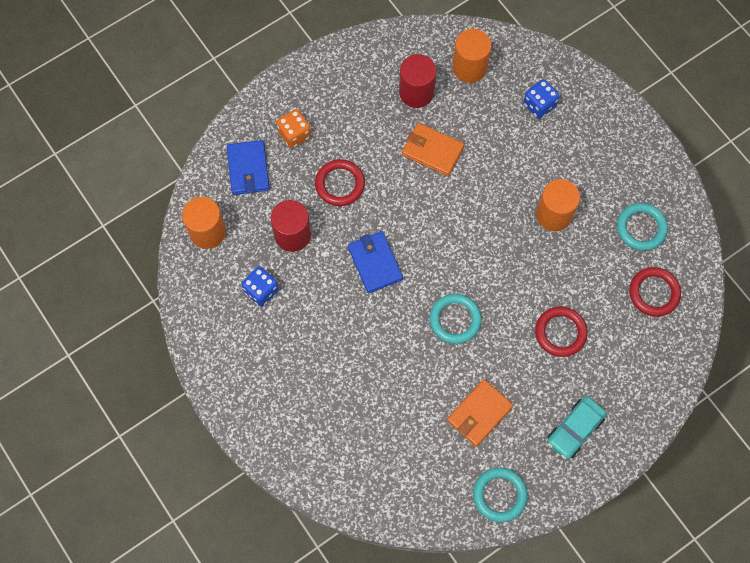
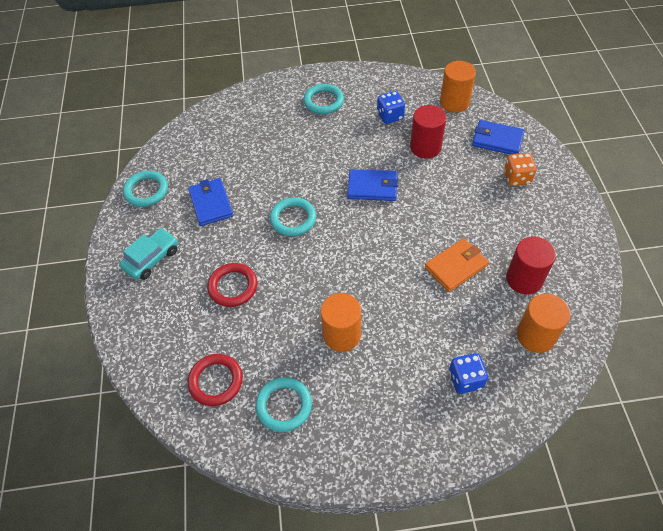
camera: 120 degrees right, 15 degrees down
red ring [315,159,365,206] -> none
orange wallet [447,379,514,447] -> blue wallet [188,178,233,226]
turquoise car [547,396,606,459] -> turquoise car turned 60 degrees clockwise [119,228,178,280]
none -> turquoise ring [303,84,344,114]

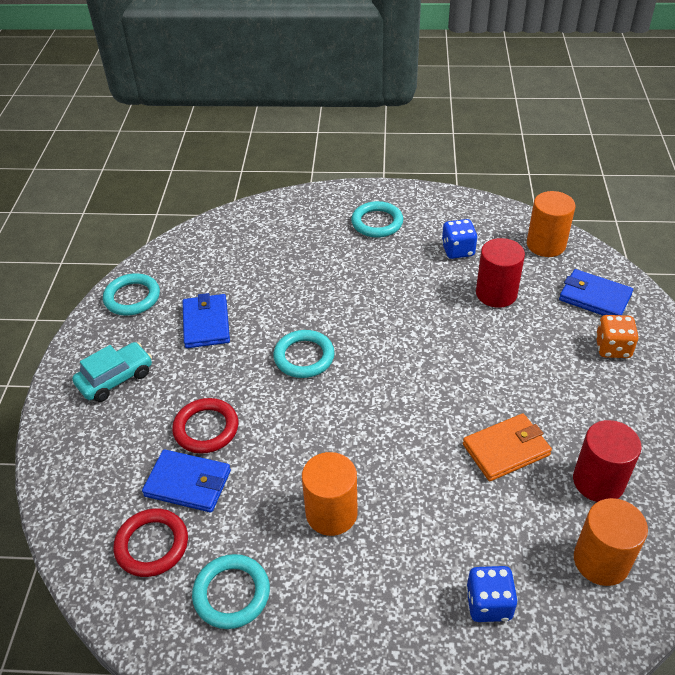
camera: 10 degrees right, 10 degrees down
blue wallet [347,169,398,201] -> blue wallet moved to [142,449,231,512]

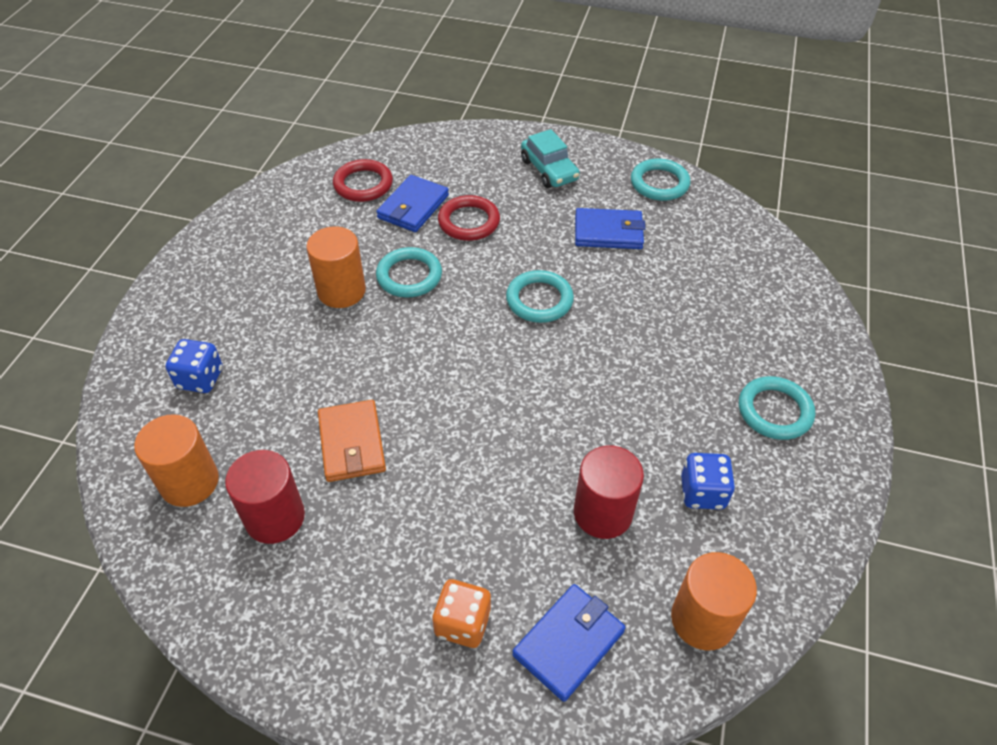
camera: 100 degrees right, 5 degrees up
turquoise ring [192,554,270,629] -> turquoise ring moved to [376,247,442,298]

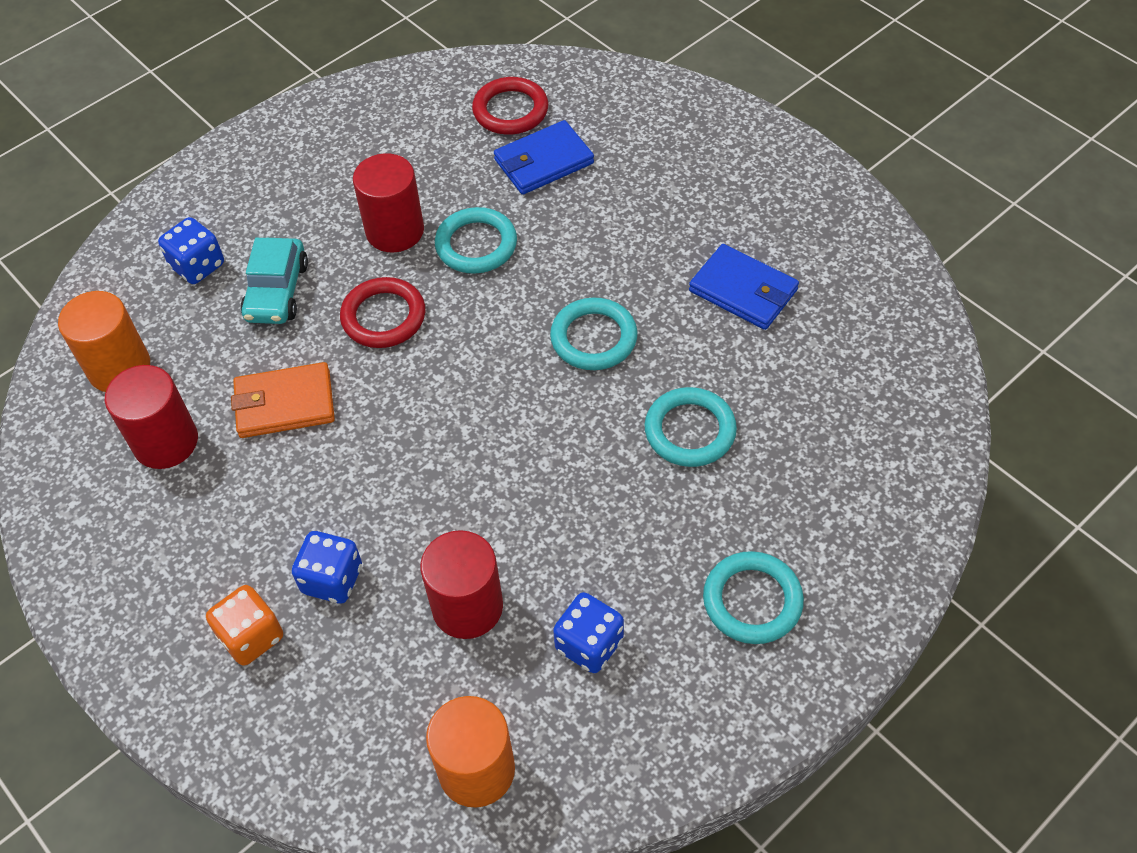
camera: 35 degrees right, 5 degrees up
orange cylinder [306,226,366,308] -> red cylinder [353,153,424,253]
orange wallet [318,400,386,482] -> orange wallet turned 60 degrees clockwise [231,362,335,438]
red ring [438,195,500,241] -> red ring moved to [340,277,425,348]
blue wallet [512,584,626,702] -> none
turquoise car [521,129,580,188] -> turquoise car moved to [241,238,308,324]
turquoise ring [631,158,691,201] -> turquoise ring moved to [645,387,737,467]
none -> blue dice [292,531,362,604]

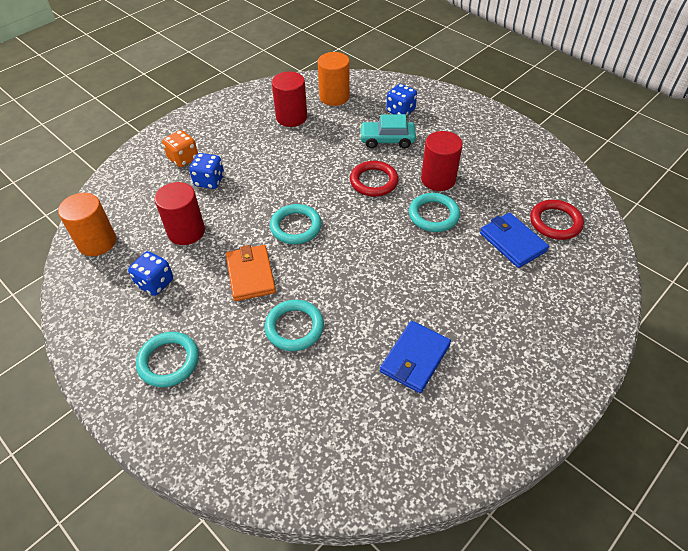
camera: 85 degrees right, 5 degrees down
orange wallet [231,362,335,438] -> orange wallet moved to [226,245,276,301]
turquoise ring [550,298,638,370] -> turquoise ring moved to [270,204,322,244]

